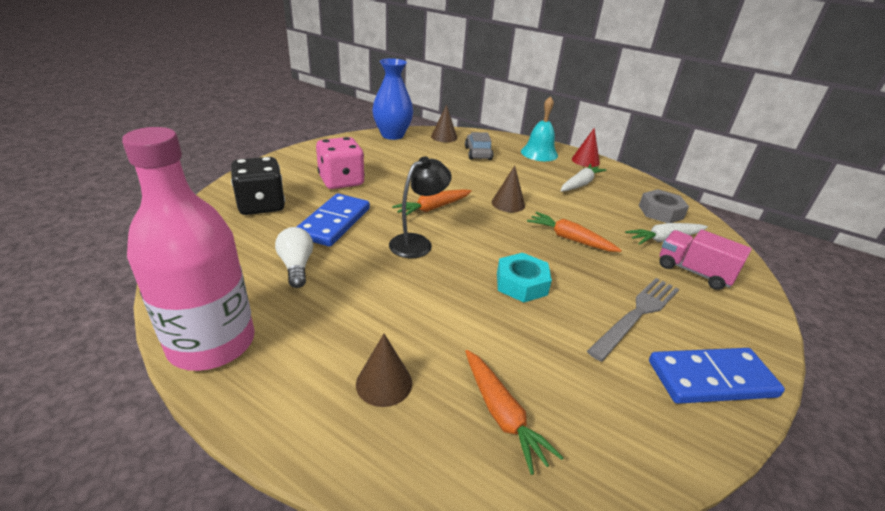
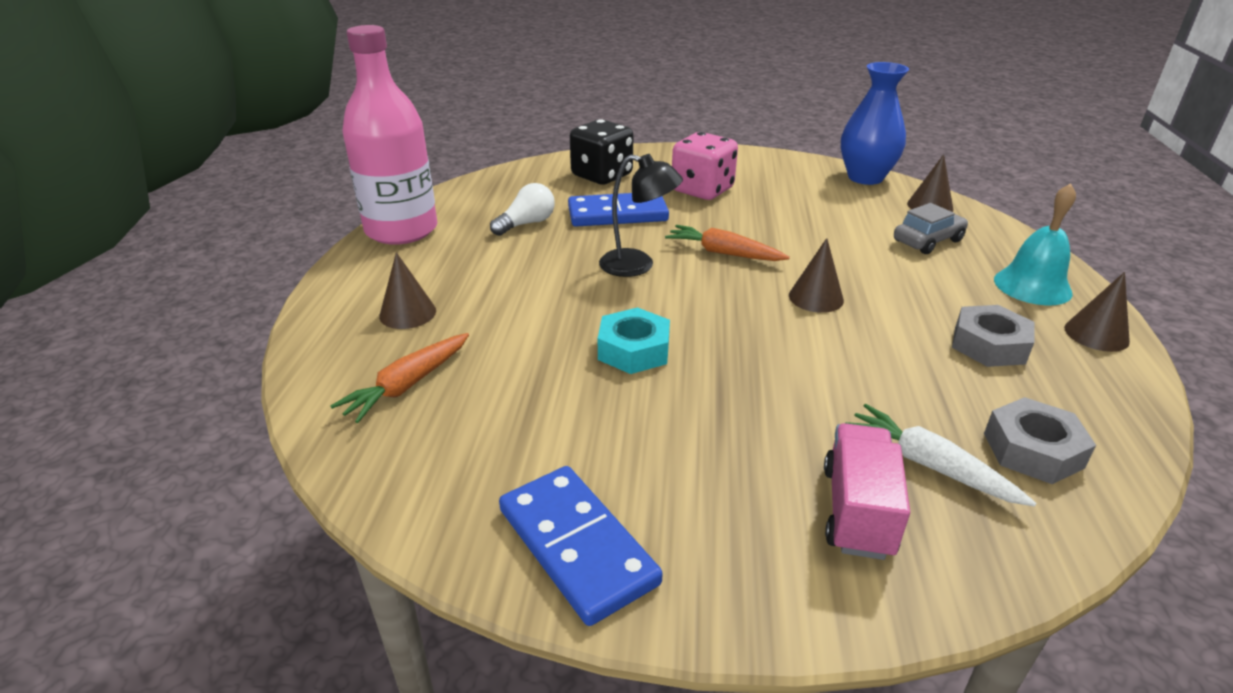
camera: 65 degrees right, 0 degrees up
orange carrot [527,212,622,252] -> none
white carrot [561,164,607,192] -> grey nut [952,305,1035,367]
red cone [572,128,600,167] -> brown cone [1064,272,1130,352]
grey fork [587,278,679,361] -> none

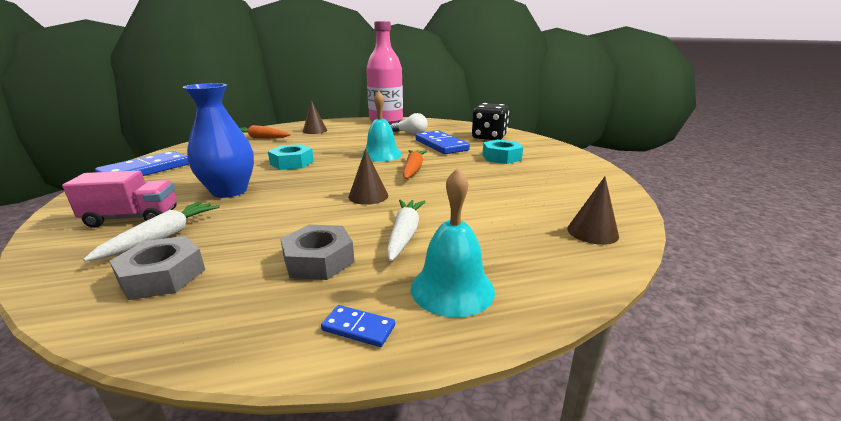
camera: 70 degrees right, 10 degrees down
black lamp [599,154,683,277] -> turquoise bell [361,91,402,162]
pink dice [672,132,738,200] -> turquoise nut [482,139,523,164]
blue vase [841,62,909,185] -> blue vase moved to [183,83,254,198]
grey car [894,203,968,254] -> none
brown cone [1064,272,1130,352] -> blue domino [321,305,395,347]
none -> white carrot [387,199,426,262]

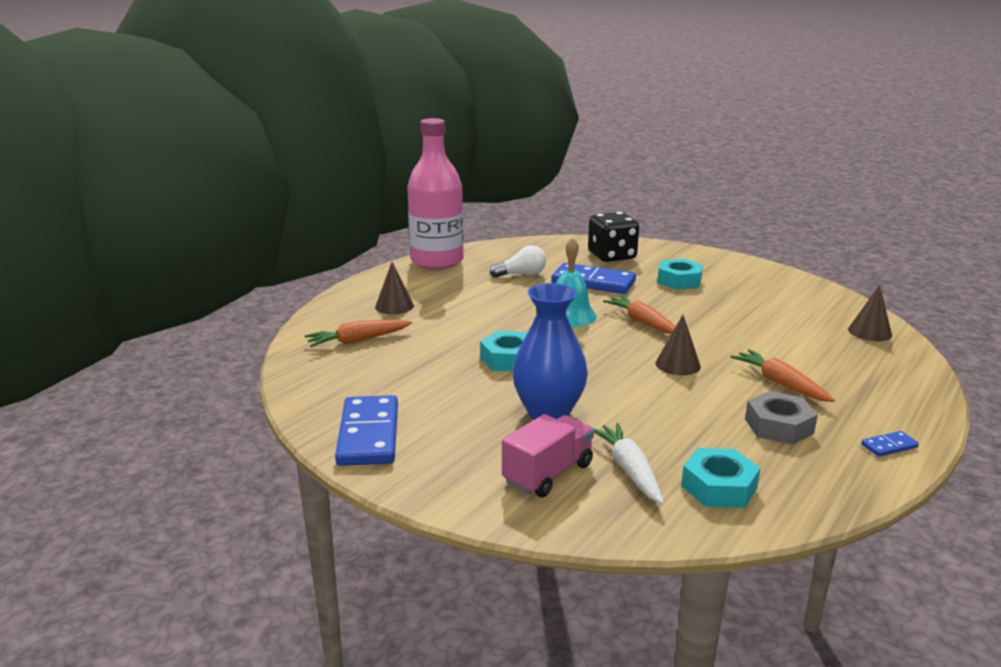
camera: 40 degrees left, 0 degrees up
grey nut [109,236,205,300] -> turquoise nut [681,448,760,508]
white carrot [387,199,426,262] -> orange carrot [730,349,835,402]
turquoise bell [411,168,495,318] -> none

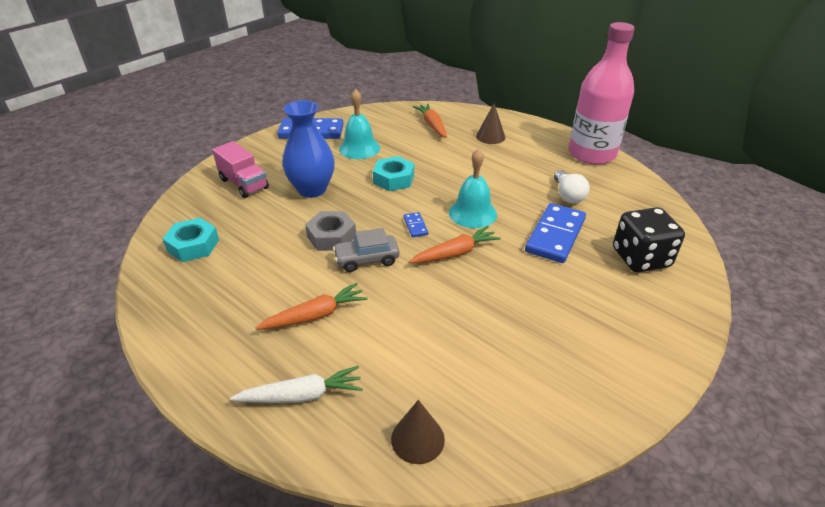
camera: 95 degrees right, 15 degrees up
white carrot [593,423,664,505] -> white carrot moved to [230,366,363,403]
brown cone [655,315,701,375] -> grey car [333,228,399,272]
turquoise nut [657,258,703,290] -> none
grey nut [745,391,818,445] -> grey nut moved to [305,211,356,251]
blue domino [861,431,919,457] -> blue domino moved to [403,212,428,237]
none -> turquoise bell [339,89,380,159]

